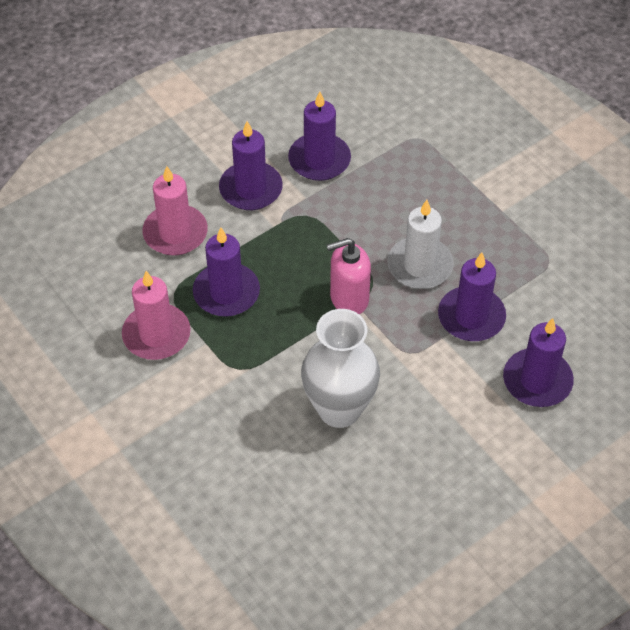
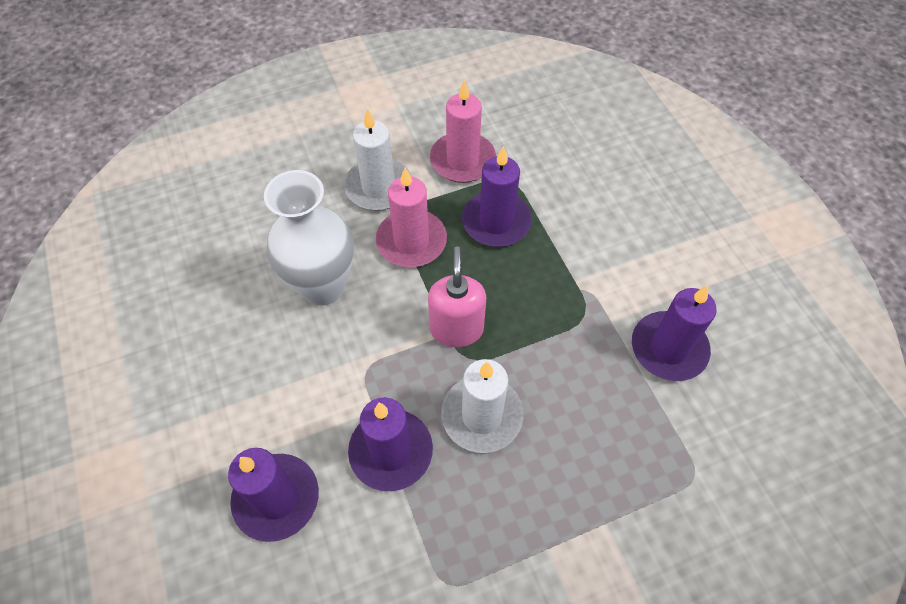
camera: 105 degrees right, 5 degrees up
pink candle [142,166,208,256] -> pink candle moved to [376,168,447,267]
purple candle [219,121,283,210] -> none
none -> white candle [344,109,411,211]

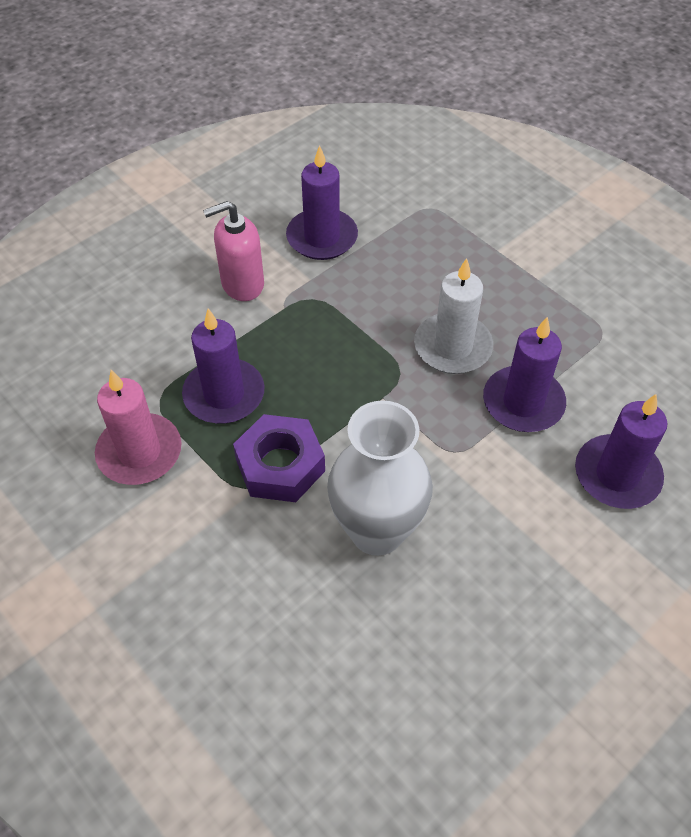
camera: 110 degrees left, 5 degrees down
white candle [344,109,411,211] -> none
pink candle [376,168,447,267] -> purple nut [233,414,325,502]
pink soap dispenser [428,246,486,347] -> pink soap dispenser moved to [203,201,264,301]

